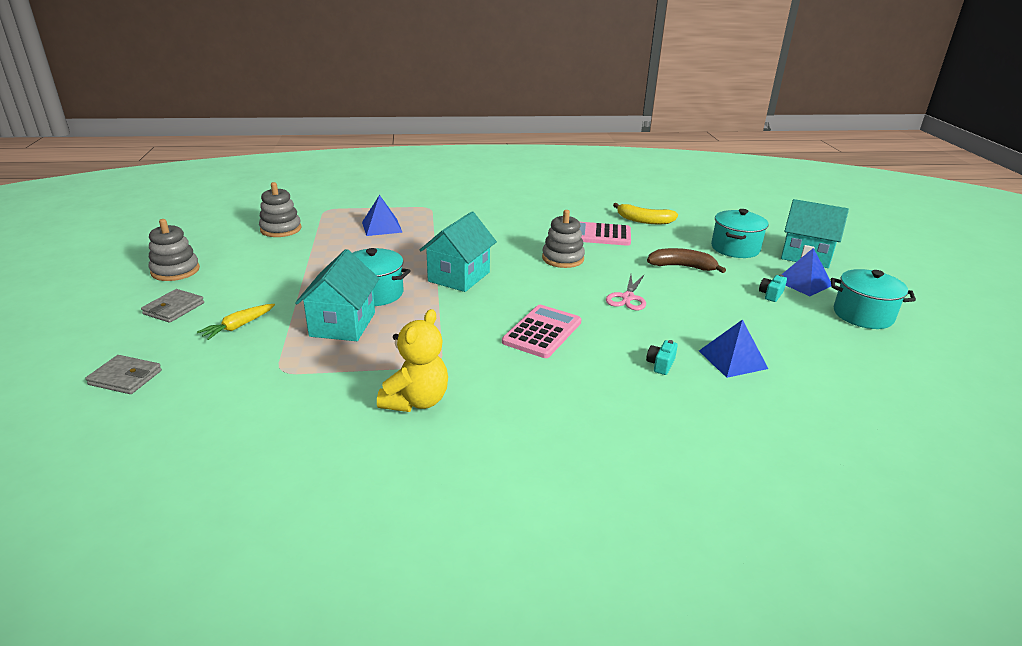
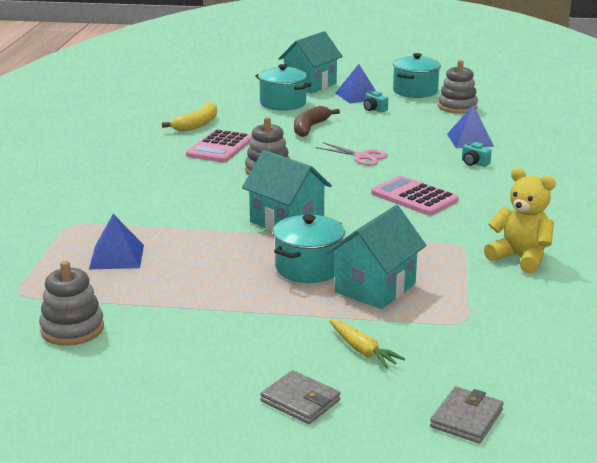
camera: 75 degrees left, 5 degrees down
grey stacking toy [148,219,200,281] -> grey stacking toy moved to [438,60,478,114]
turquoise house [295,249,380,341] -> turquoise house turned 75 degrees counterclockwise [327,205,426,309]

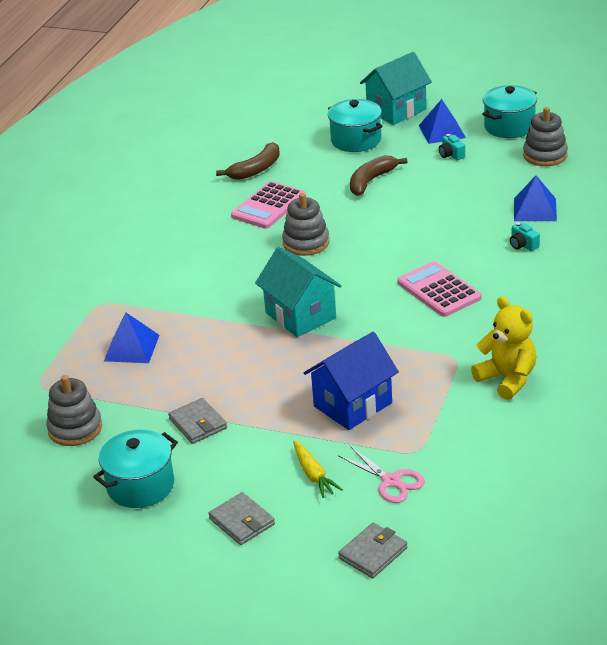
camera: 15 degrees right, 10 degrees up
yellow banana [162,102,217,132] -> brown banana [216,142,280,180]
turquoise pot [273,214,345,283] -> turquoise pot moved to [93,429,178,508]
pink scissors [316,142,388,166] -> pink scissors moved to [338,446,425,503]
turquoise house [327,205,426,309] -> blue house [304,332,399,430]
none -> grey wallet [168,398,227,444]

